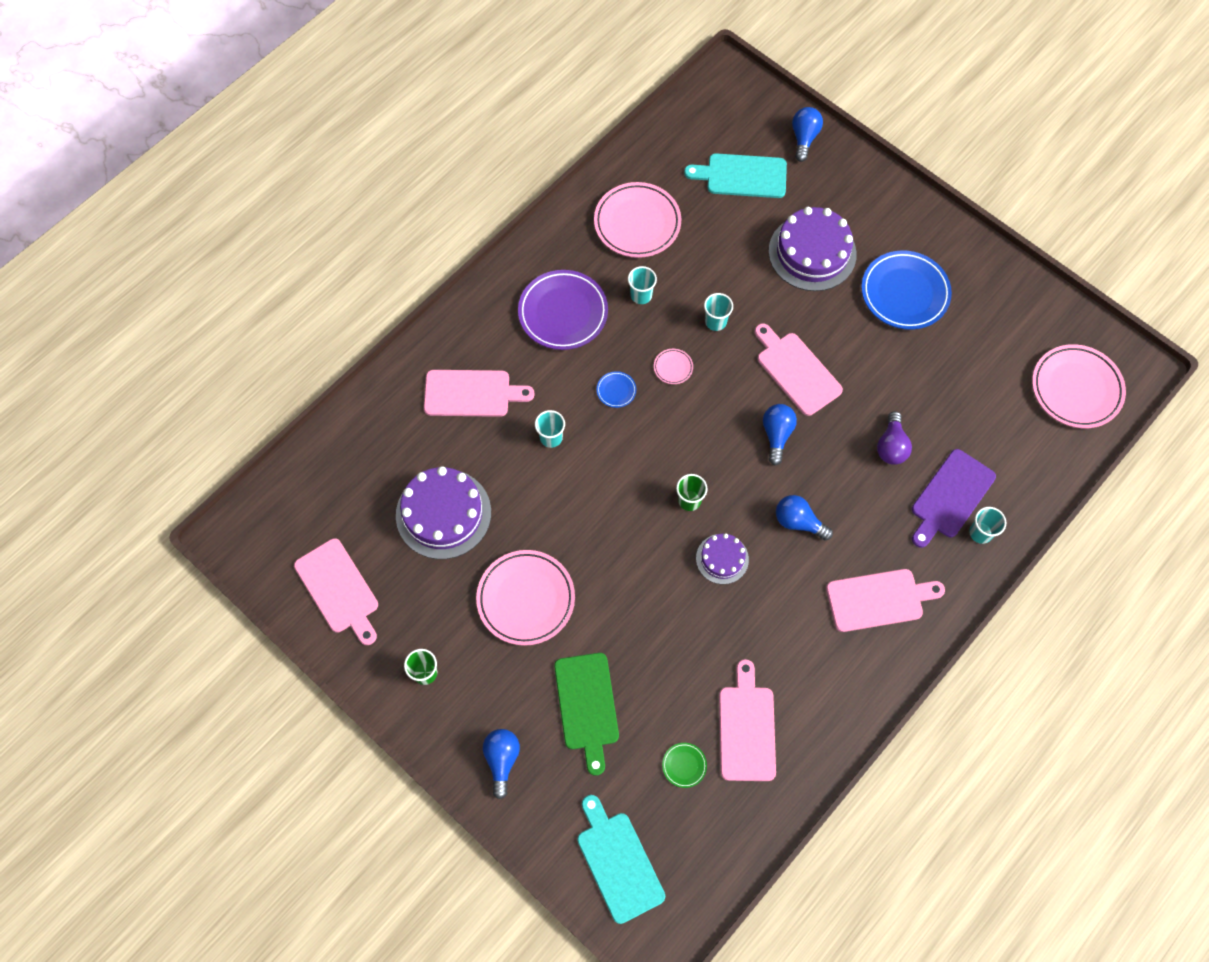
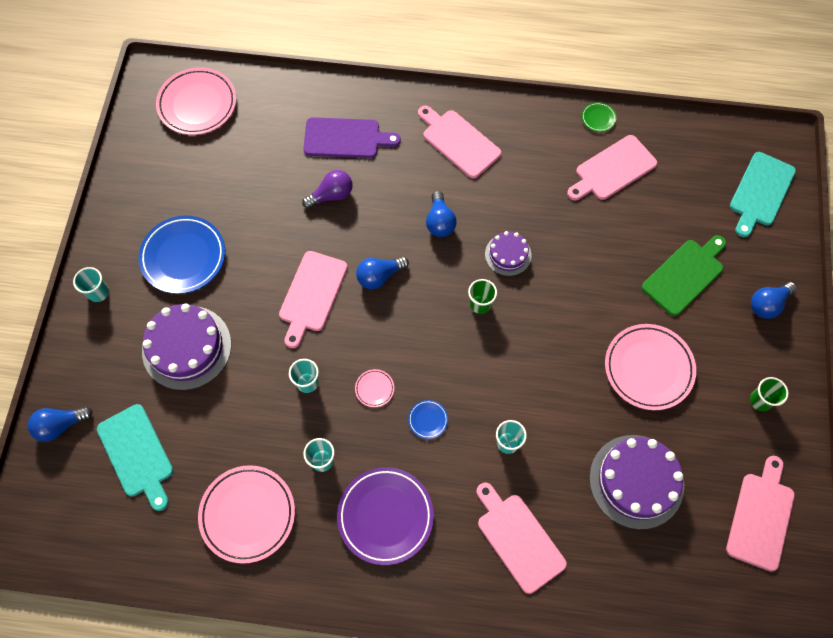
camera: 125 degrees left, 0 degrees up
green plate [662,743,707,788] -> green plate moved to [582,102,616,132]
turquoise cup [969,507,1006,544] -> turquoise cup moved to [73,267,109,302]

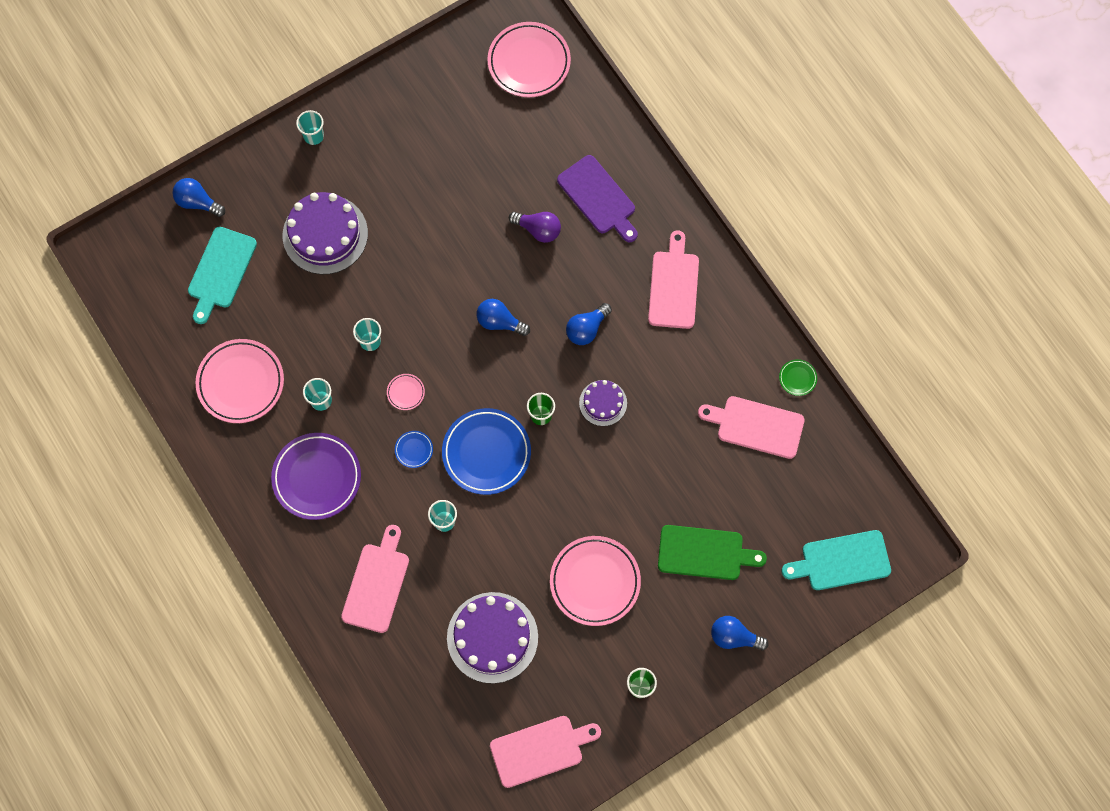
camera: 50 degrees right, 5 degrees up
blue plate [139,216,225,294] -> blue plate moved to [442,408,531,495]
pink cutting board [279,251,348,348] -> none

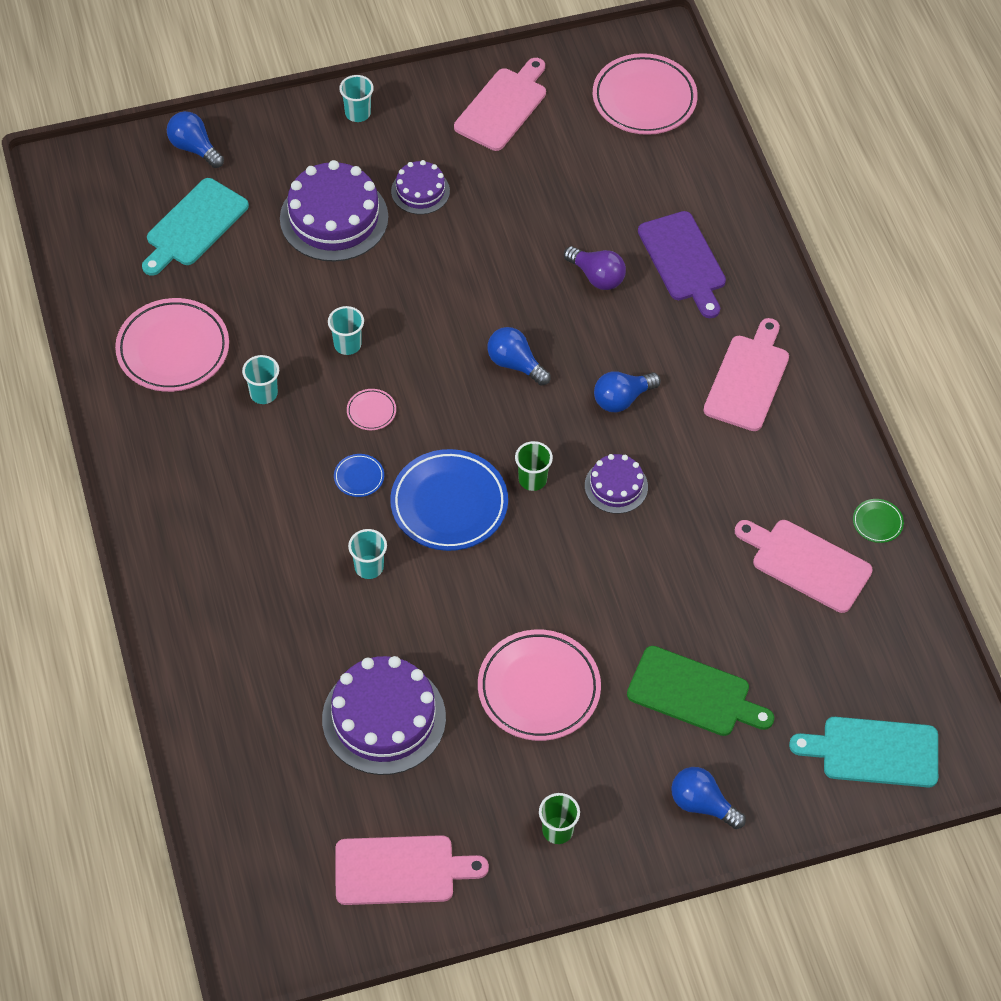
camera: 15 degrees right, 15 degrees down
purple plate [271,433,361,520] -> none
pink cutting board [341,525,409,633] -> pink cutting board moved to [454,58,546,151]
none -> purple cake [391,160,450,214]

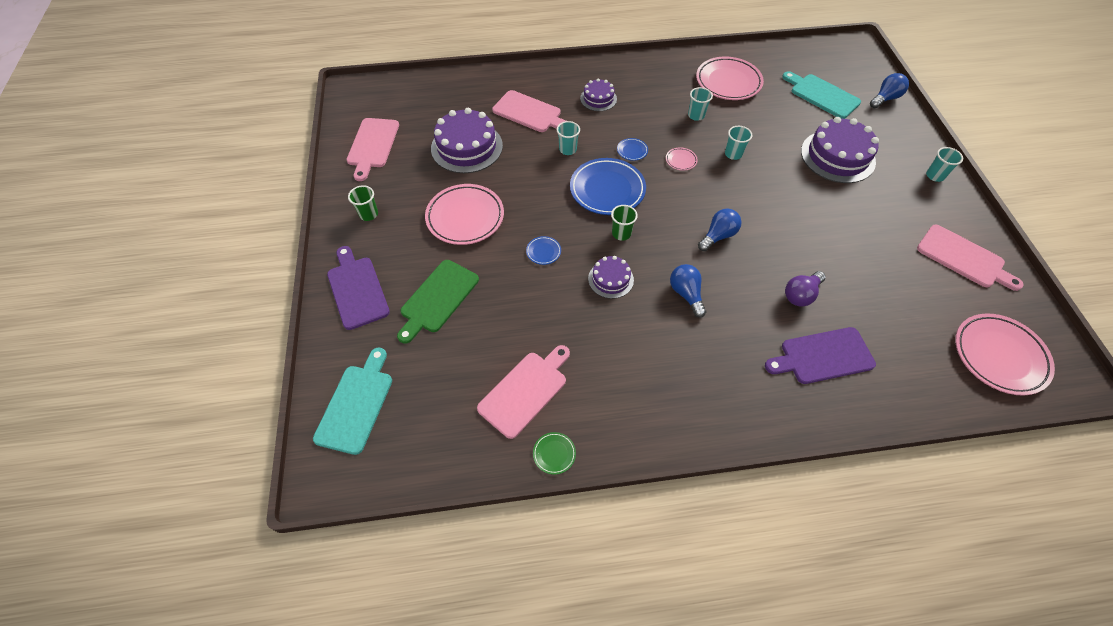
camera: 100 degrees right, 0 degrees up
purple cake [391,160,450,214] -> purple cake moved to [580,78,617,111]
blue light bulb [671,767,746,829] -> purple cutting board [327,246,390,330]
pink cutting board [703,318,789,431] -> pink cutting board moved to [492,90,566,132]
none -> blue plate [526,236,561,265]

